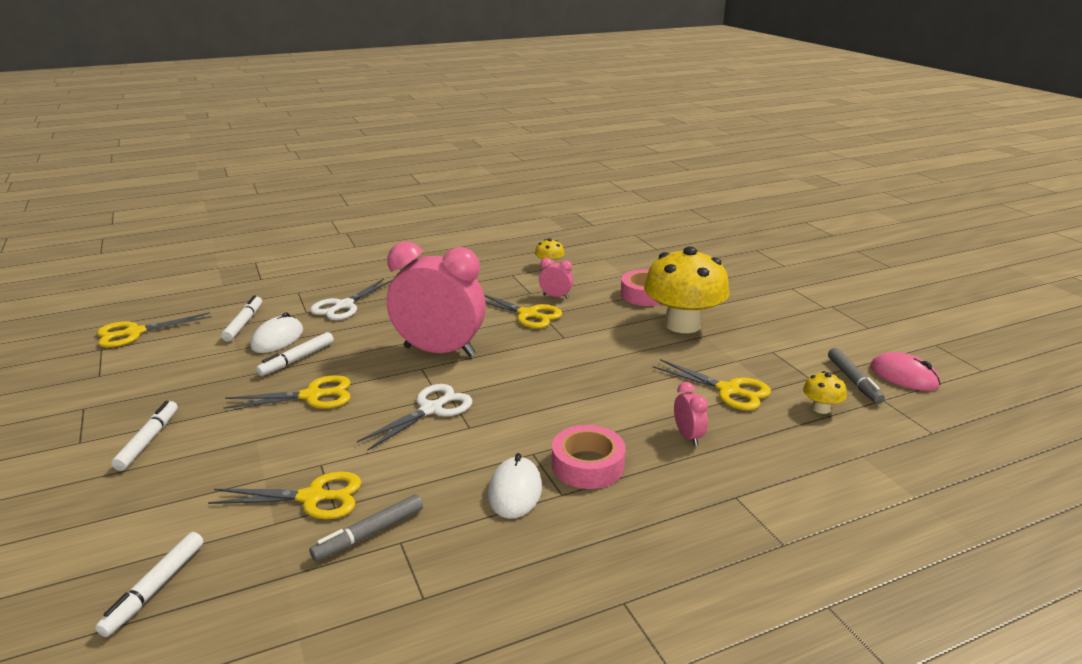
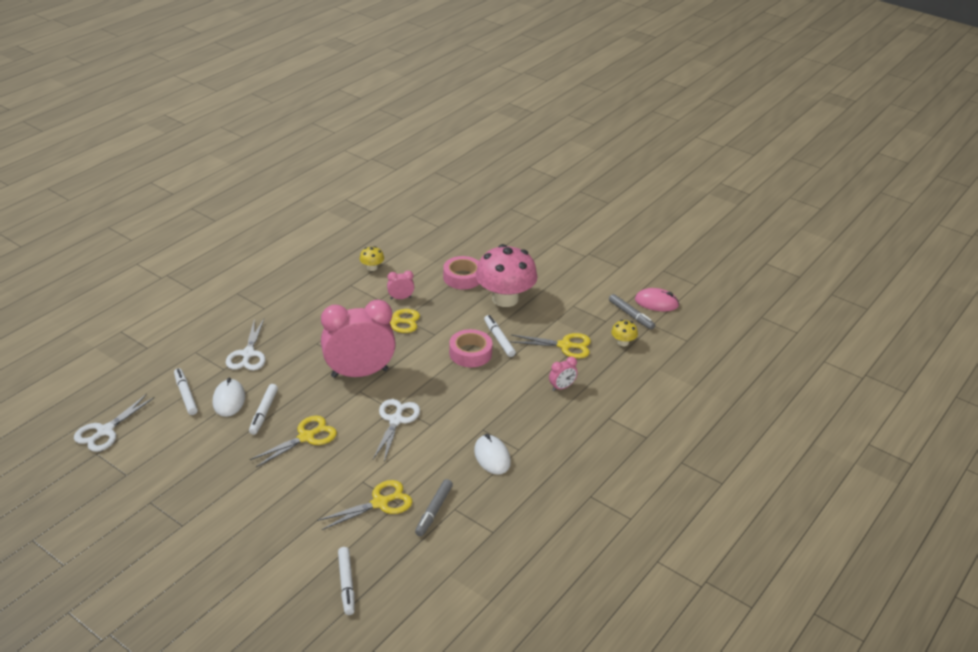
camera: 30 degrees left, 10 degrees up
yellow scissors [97,312,212,348] -> white scissors [74,394,154,452]
white marker [111,401,178,471] -> white marker moved to [484,315,516,357]
pink tape [552,425,626,489] -> pink tape moved to [449,329,492,367]
yellow mushroom [644,246,730,333] -> pink mushroom [476,244,537,307]
pink clock [674,382,708,446] -> pink clock turned 105 degrees clockwise [549,357,578,391]

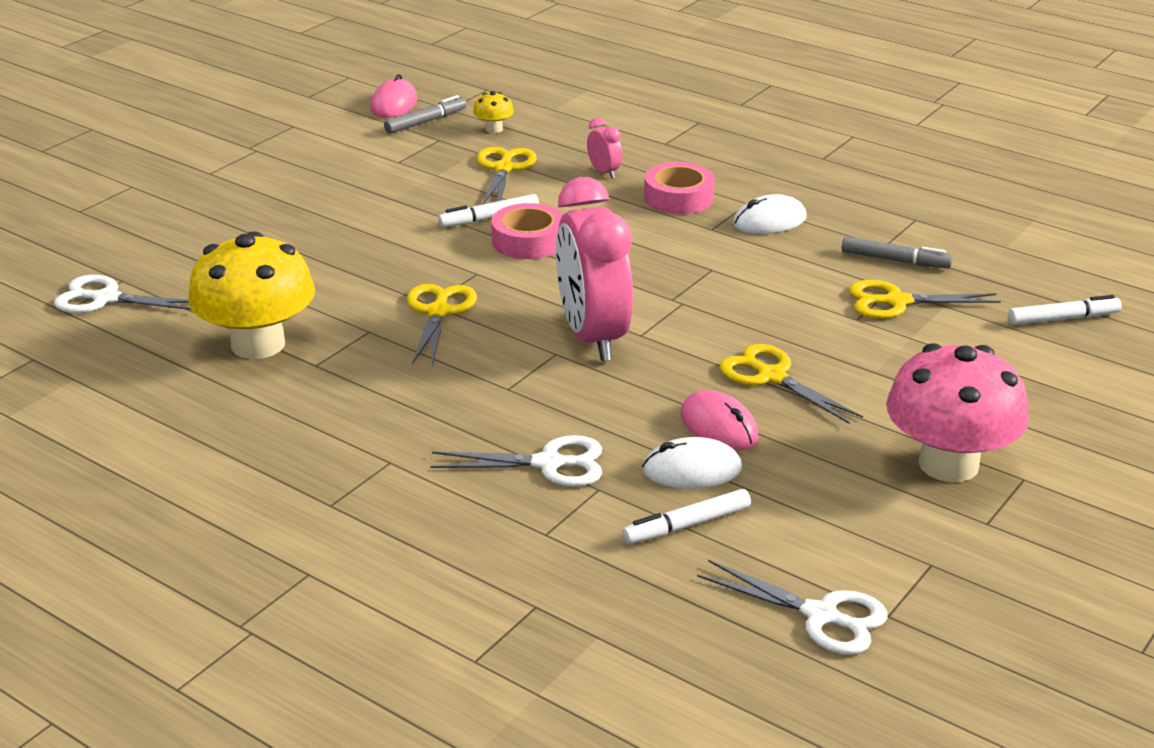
camera: 90 degrees left, 5 degrees down
white marker [249,384,278,435] -> pink mouse [681,390,759,450]
yellow scissors [317,480,413,530] -> yellow scissors turned 60 degrees counterclockwise [849,280,1001,319]
yellow mushroom [360,246,384,271] -> yellow mushroom [188,231,315,359], size x2.41
white scissors [373,399,420,461] -> white scissors moved to [54,275,191,313]
pink clock [387,271,414,299] -> none
pink tape [443,256,479,289] -> pink tape moved to [644,162,715,214]
pink mushroom [476,244,537,307] -> pink mushroom moved to [886,343,1029,482]

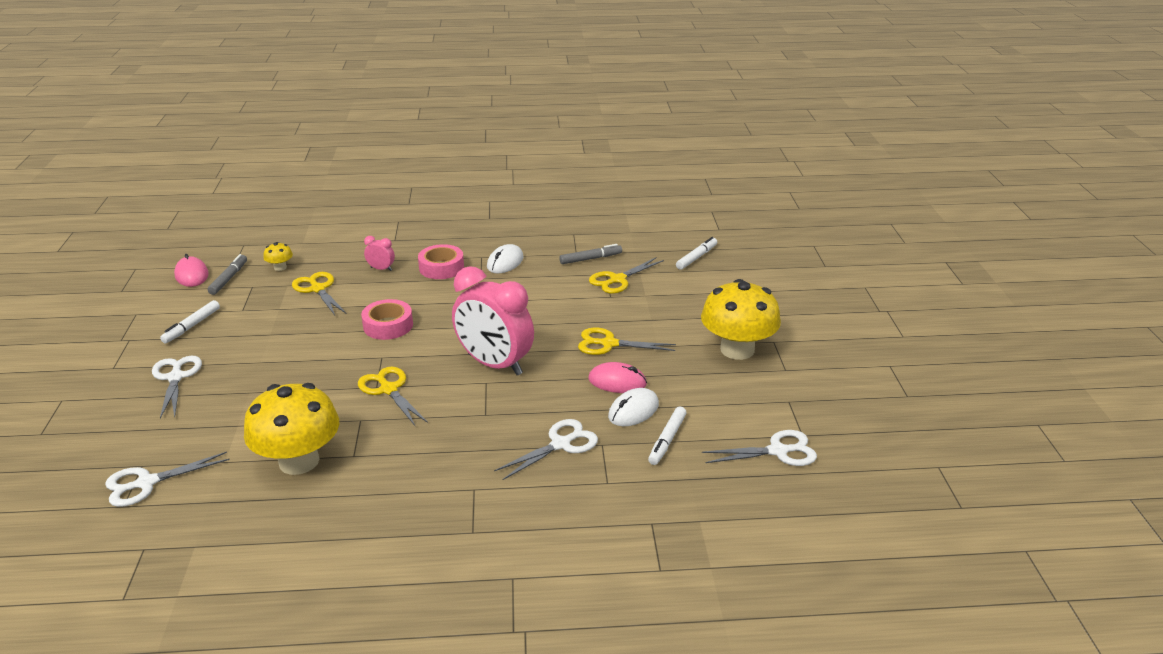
camera: 40 degrees left, 0 degrees up
white marker [438,194,539,227] -> white marker moved to [160,300,220,343]
pink mushroom [886,343,1029,482] -> yellow mushroom [701,279,781,360]
none -> white scissors [152,355,202,419]

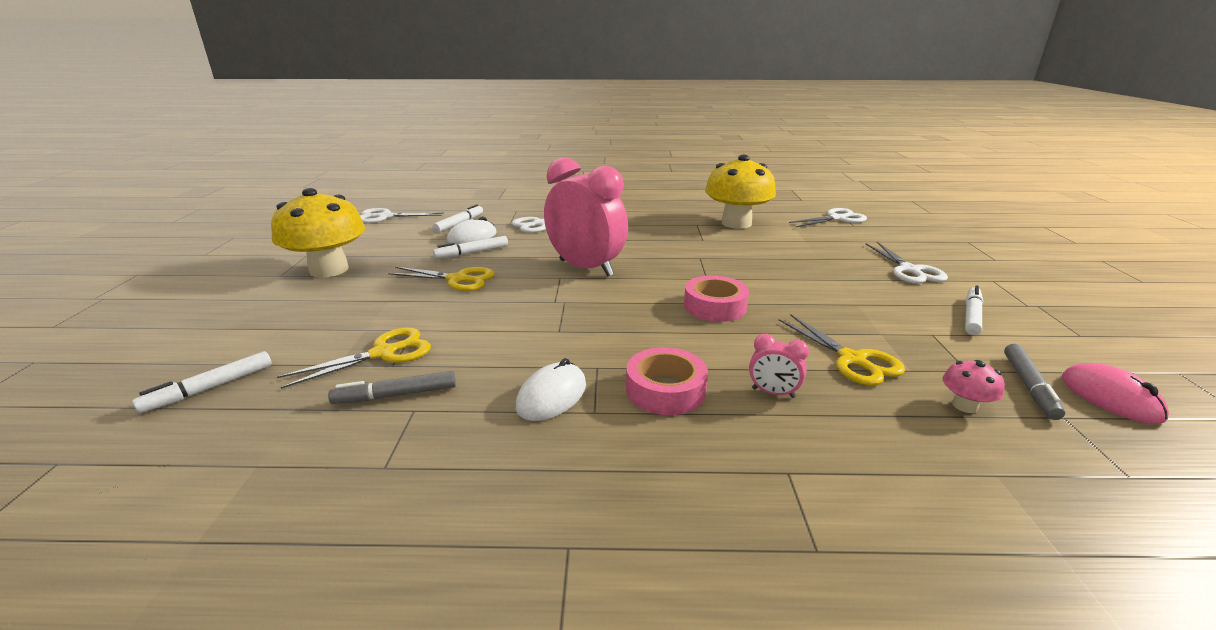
camera: 175 degrees left, 5 degrees down
yellow mushroom [263,242,293,271] -> pink mushroom [943,360,1005,413]
yellow scissors [358,367,428,427] -> none
pink mouse [588,362,647,393] -> white marker [433,236,508,259]

